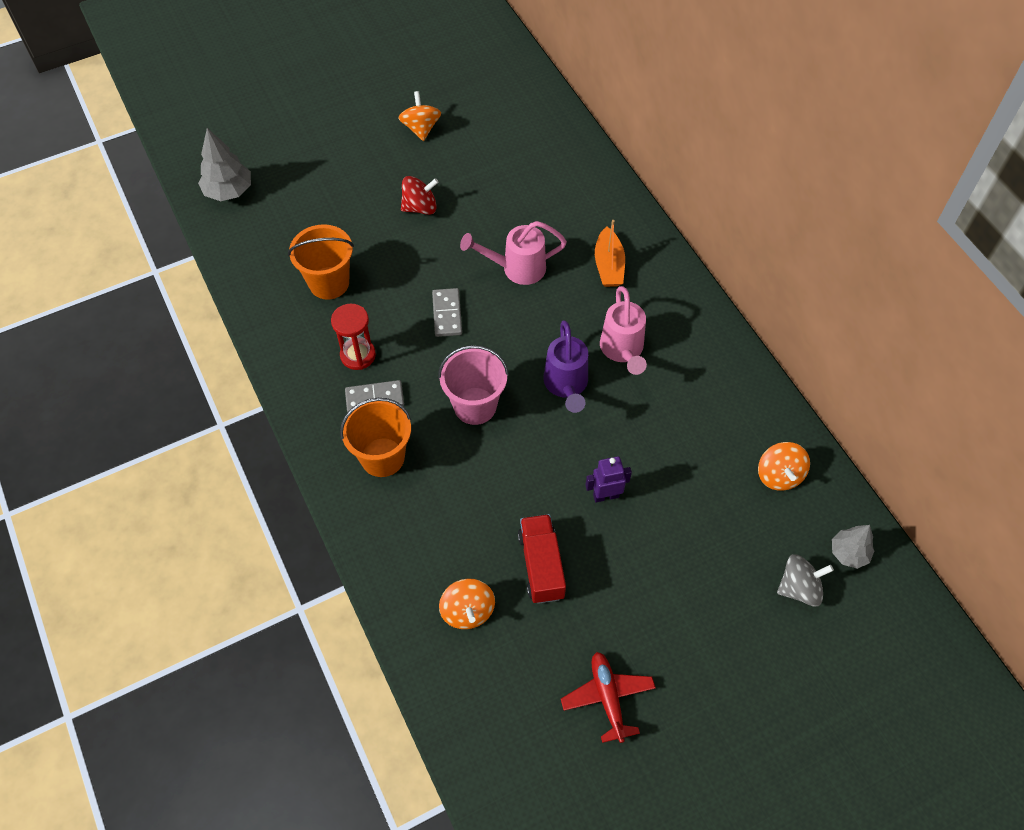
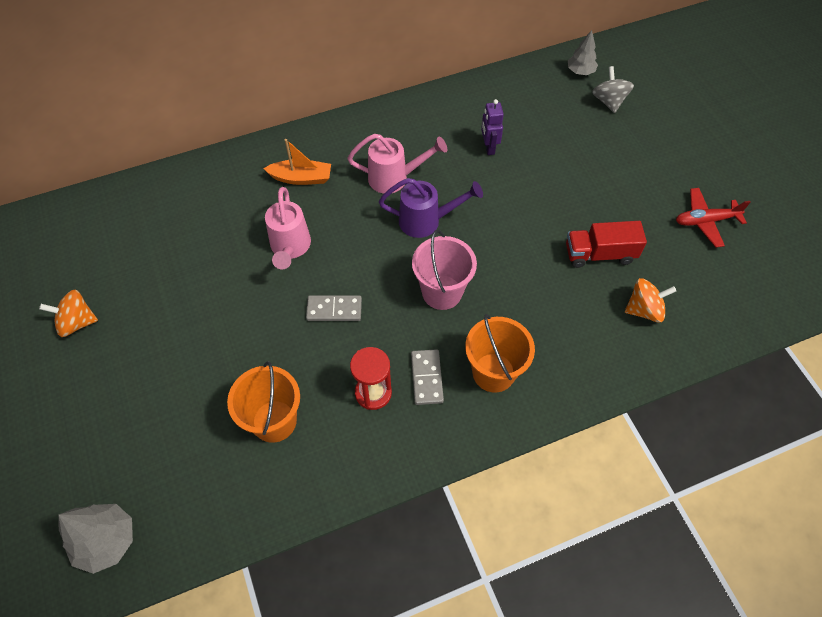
camera: 85 degrees left, 0 degrees up
red spinning top [401,176,439,215] -> none
purple robot [585,456,632,502] -> purple robot moved to [481,99,504,155]
orange spinning top [758,442,810,491] -> none

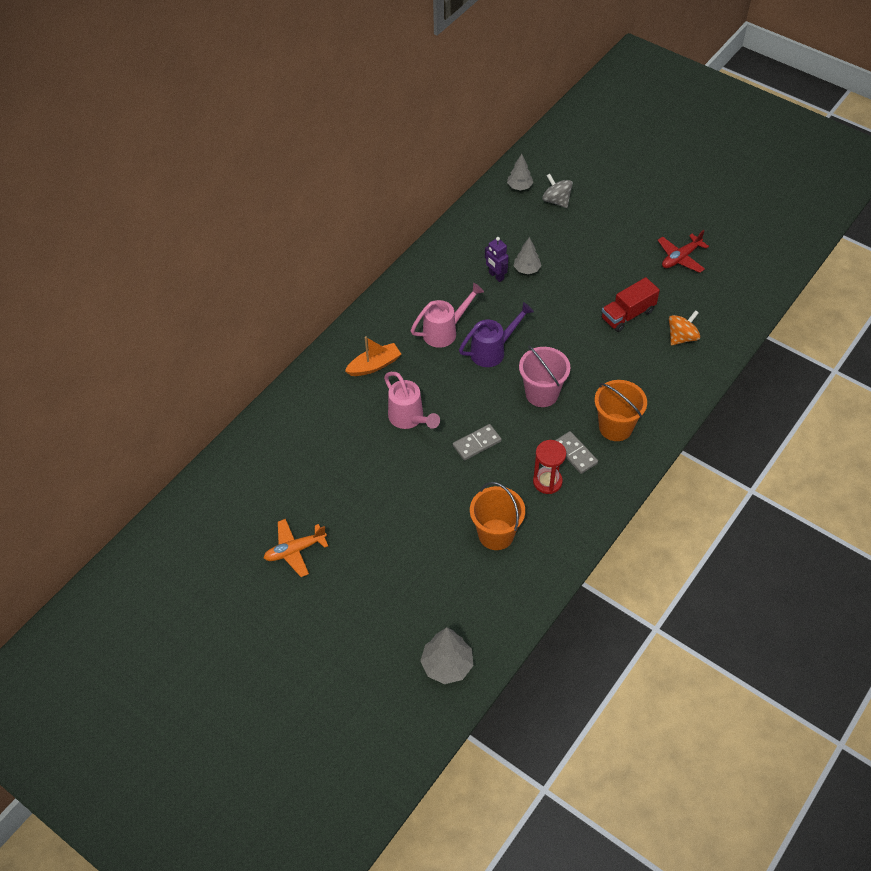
camera: 30 degrees left, 5 degrees down
orange spinning top [39,290,98,337] -> orange plane [264,519,328,577]
none -> grey tree [514,237,542,274]

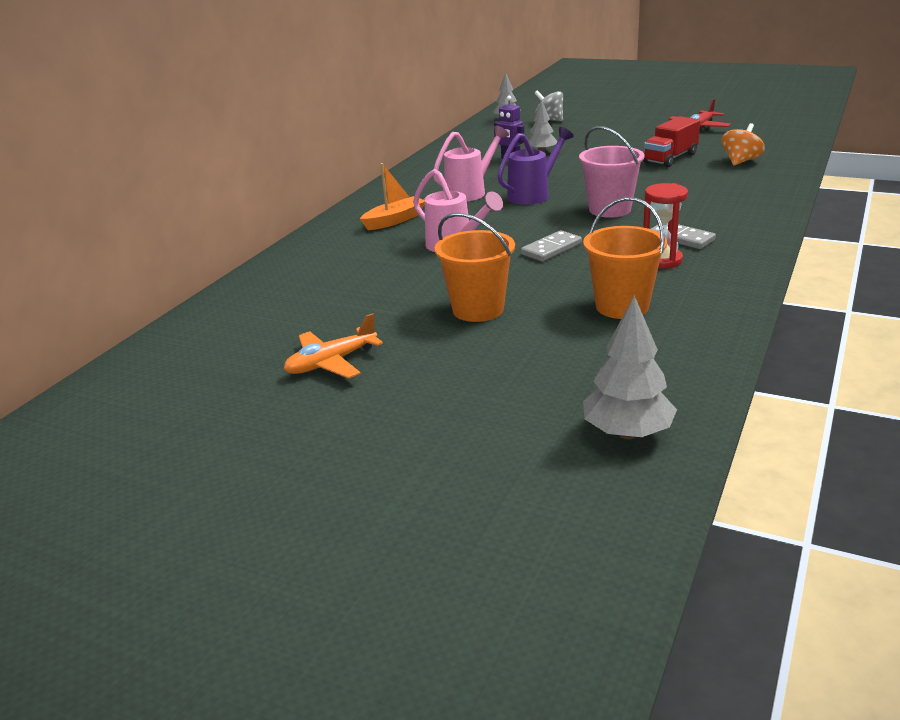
camera: 10 degrees left, 25 degrees down
orange bucket [595,380,647,441] -> orange bucket moved to [434,213,515,322]

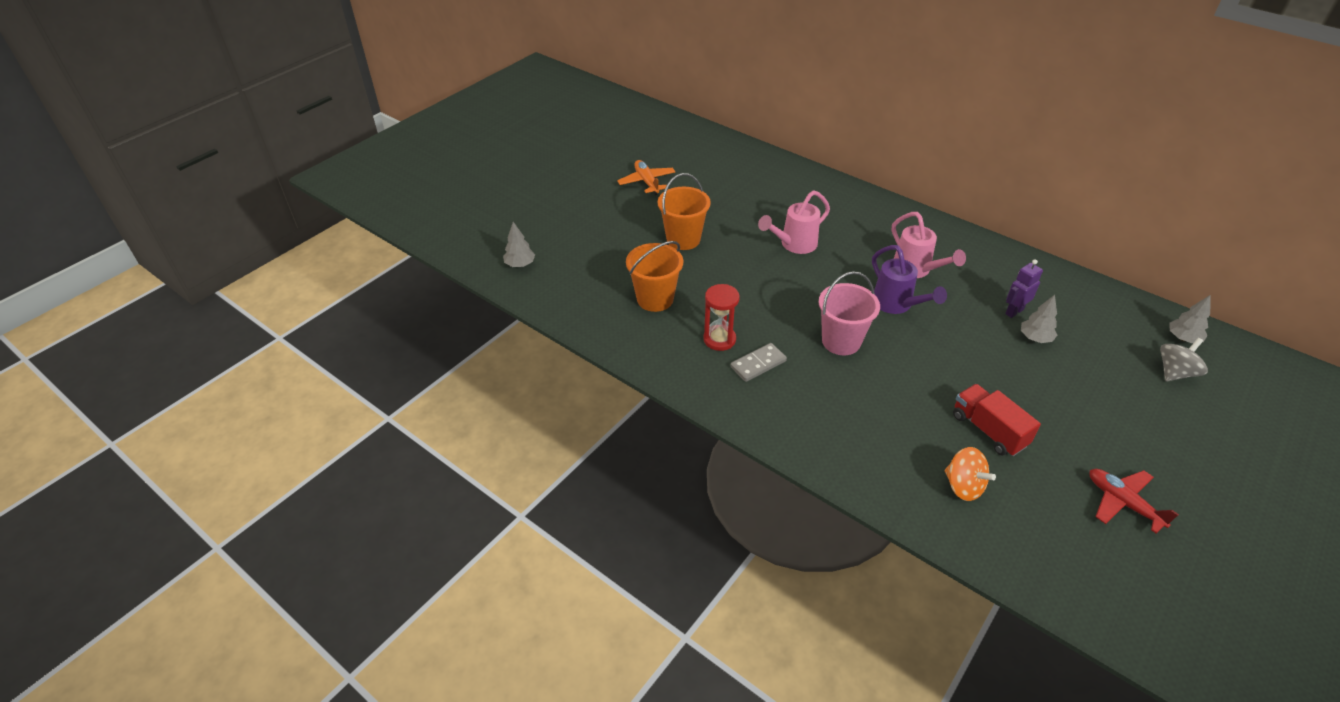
camera: 100 degrees right, 15 degrees up
orange boat [360,163,425,230] -> none
grey domino [521,230,582,261] -> none
grey tree [583,295,677,439] -> grey tree [503,222,535,267], size x0.66

